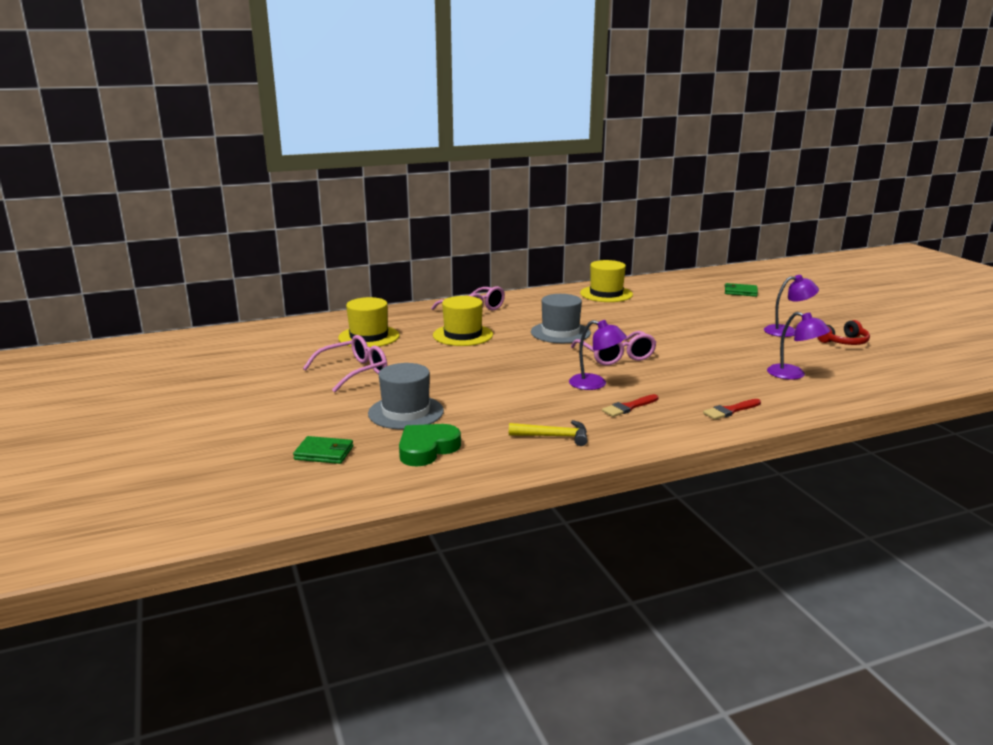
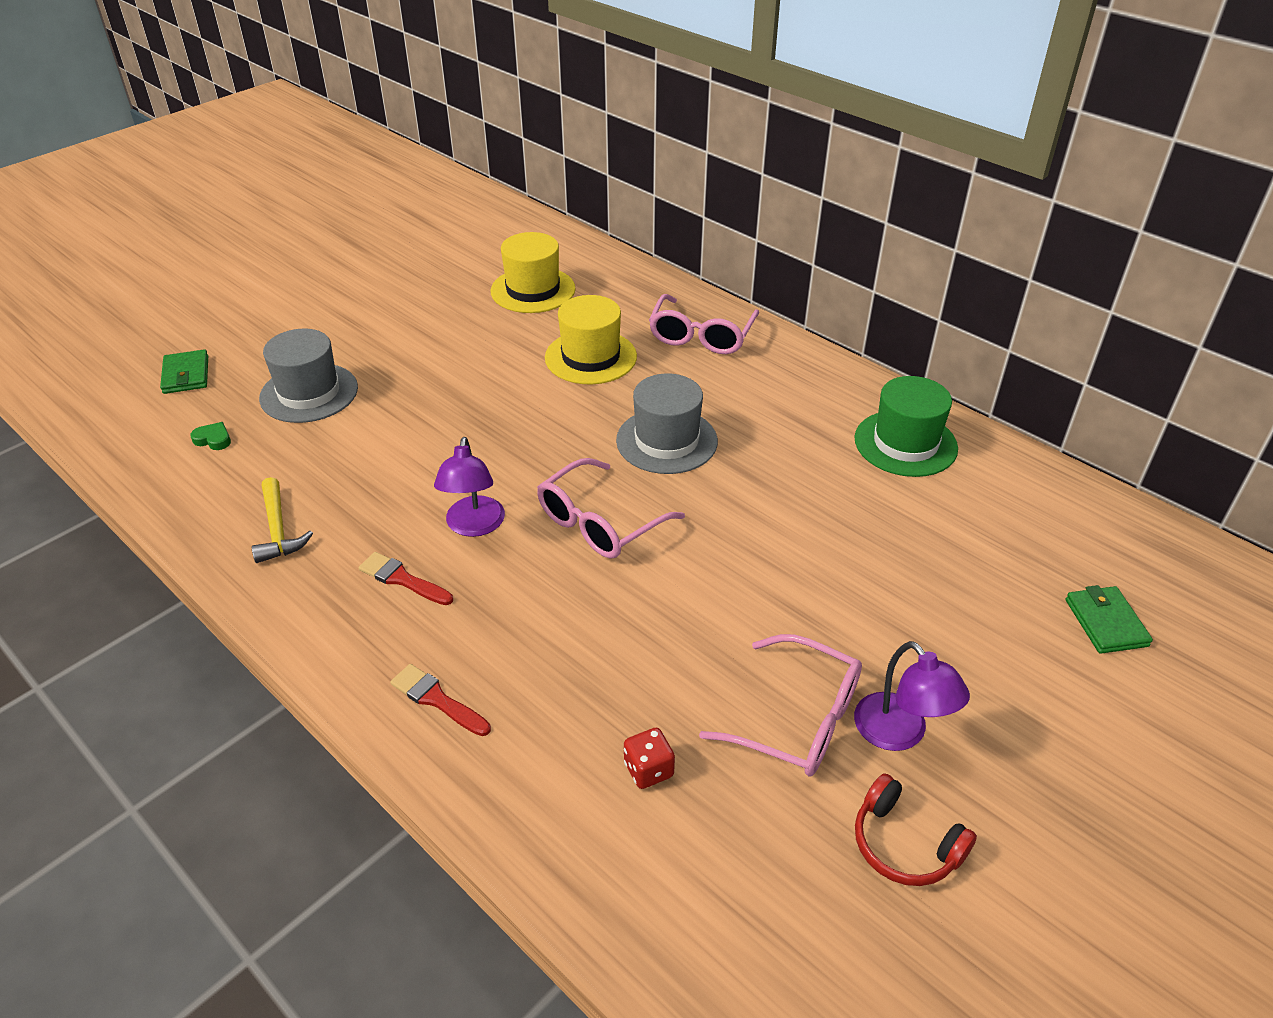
camera: 65 degrees right, 20 degrees up
pink glasses [303,335,387,392] -> pink glasses moved to [699,634,862,777]
green heart [399,424,461,467] -> green heart [190,422,231,450], size x0.47
yellow hat [580,260,633,302] -> green hat [855,376,958,477]
purple lamp [767,312,830,380] -> red dice [624,728,675,789]

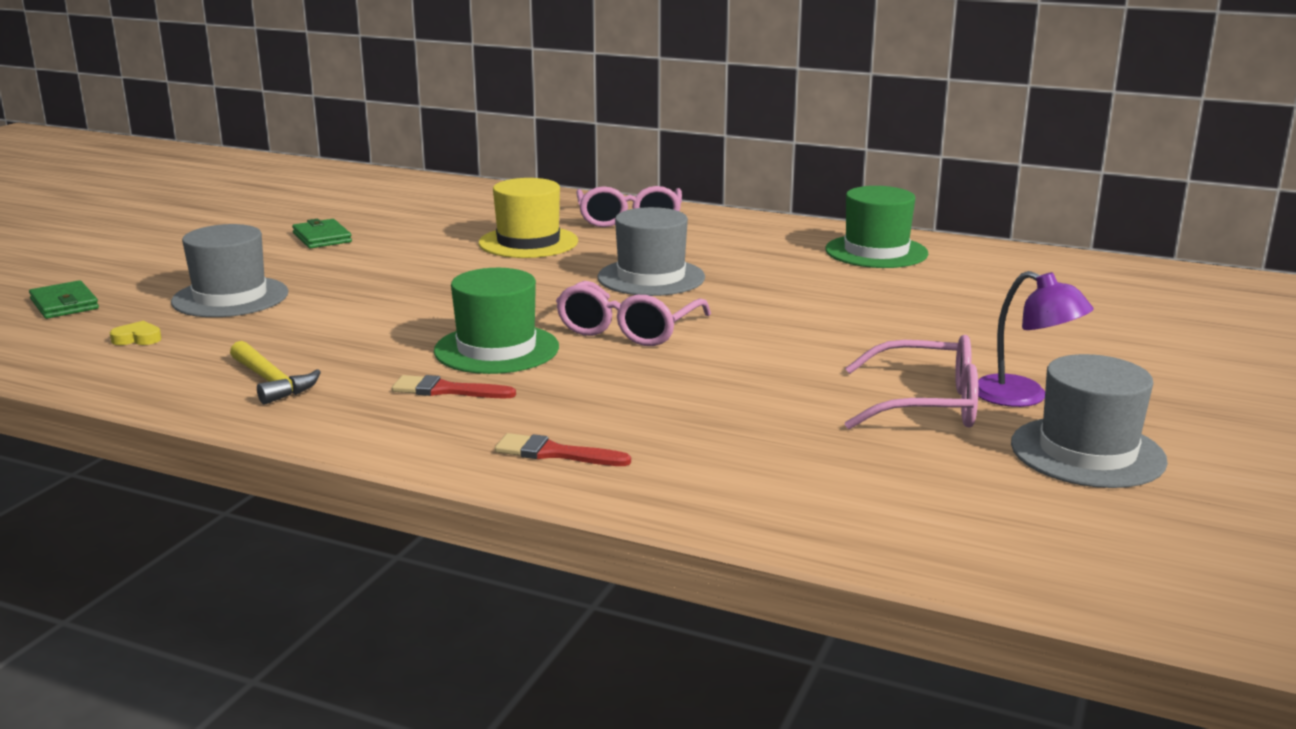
camera: 20 degrees left, 20 degrees down
green heart [190,422,231,450] -> yellow heart [110,321,161,345]
purple lamp [434,437,505,537] -> green hat [434,268,559,374]
yellow hat [491,232,576,313] -> none
red dice [624,728,675,789] -> none
red headphones [855,773,977,886] -> grey hat [1011,354,1168,488]
green wallet [1066,585,1153,654] -> green wallet moved to [292,219,352,248]

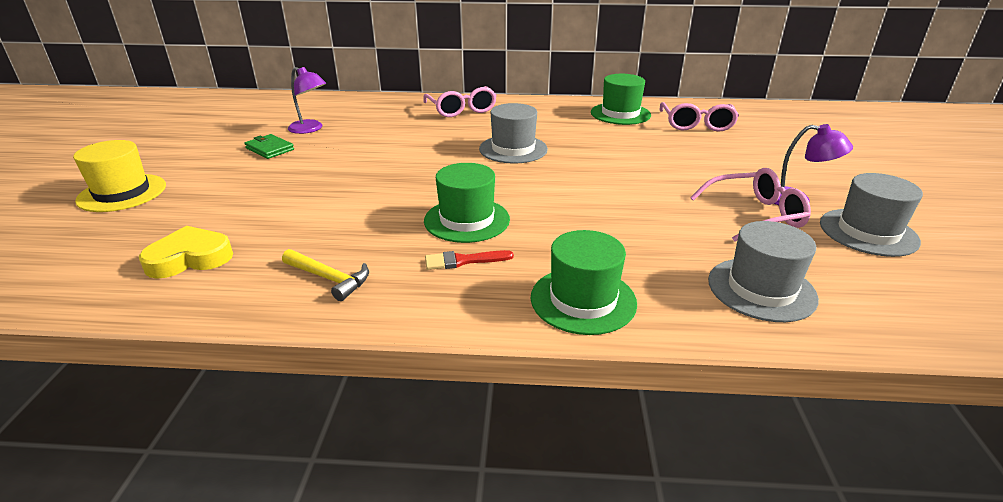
camera: 20 degrees left, 10 degrees up
green wallet [29,280,99,319] -> none
yellow heart [110,321,161,345] -> yellow heart [139,226,233,279], size x2.13
grey hat [171,224,288,317] -> grey hat moved to [708,221,819,322]
yellow hat [479,178,578,258] -> yellow hat moved to [73,140,166,212]
red brush [495,433,631,466] -> green hat [531,230,637,335]
pink glasses [556,281,711,346] -> pink glasses moved to [660,102,739,132]
none -> purple lamp [288,67,326,134]

